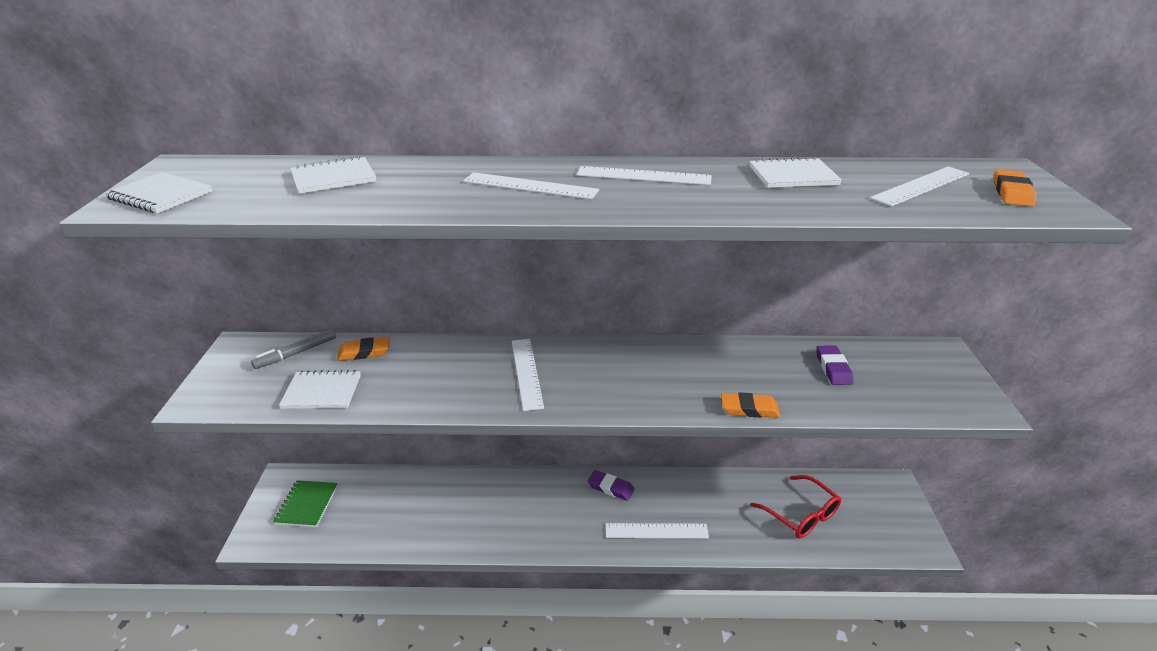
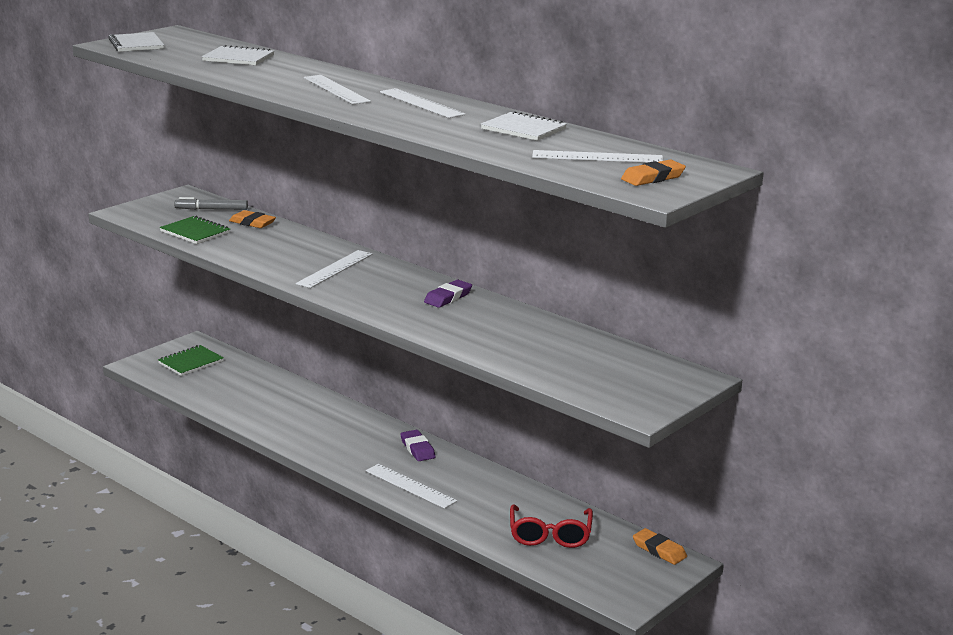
camera: 40 degrees right, 10 degrees down
white notebook [279,370,361,409] -> green notebook [160,216,230,244]
orange eraser [721,392,780,418] -> orange eraser moved to [633,528,687,565]
purple eraser [816,345,854,385] -> purple eraser moved to [424,280,472,308]

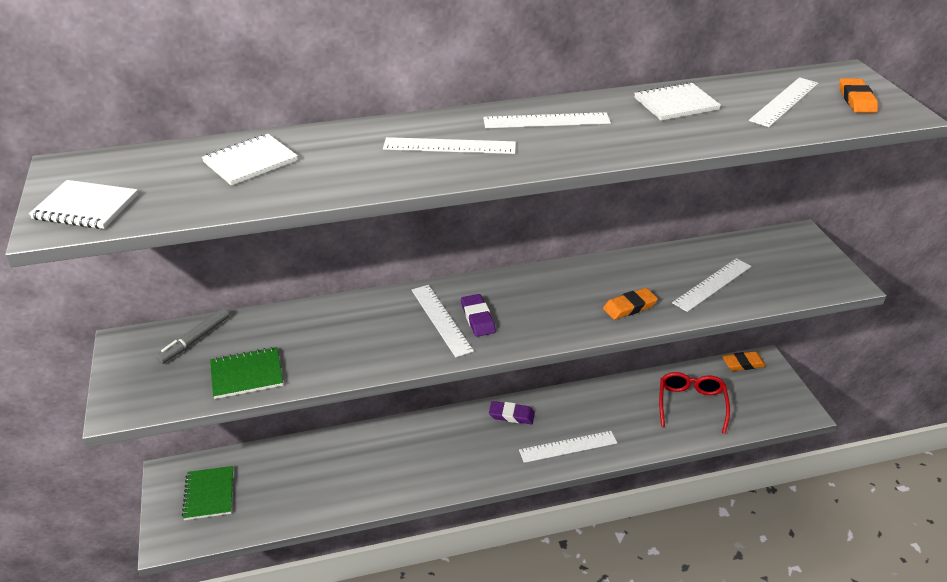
camera: 55 degrees left, 15 degrees up
orange eraser [229,210,276,228] -> orange eraser moved to [603,288,658,320]
purple eraser [424,280,472,308] -> purple eraser moved to [461,294,496,337]
red glasses [510,504,593,548] -> red glasses turned 120 degrees counterclockwise [659,372,730,434]
none -> white ruler [672,258,751,312]

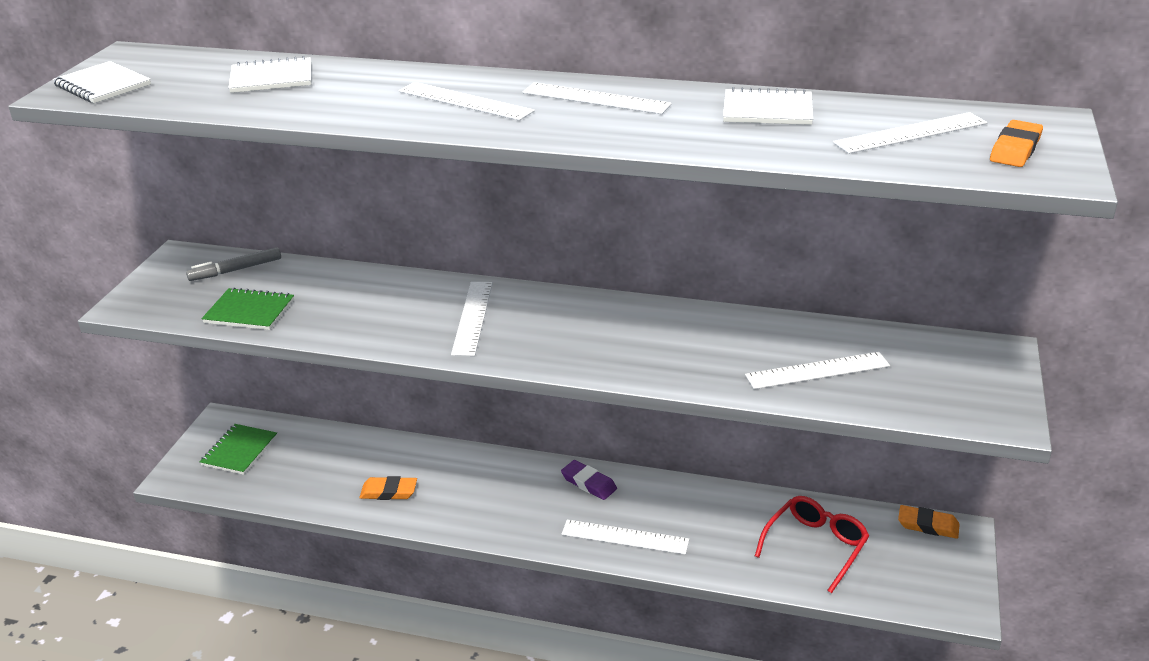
camera: 30 degrees right, 5 degrees down
purple eraser [461,294,496,337] -> none
orange eraser [603,288,658,320] -> orange eraser moved to [359,476,417,500]

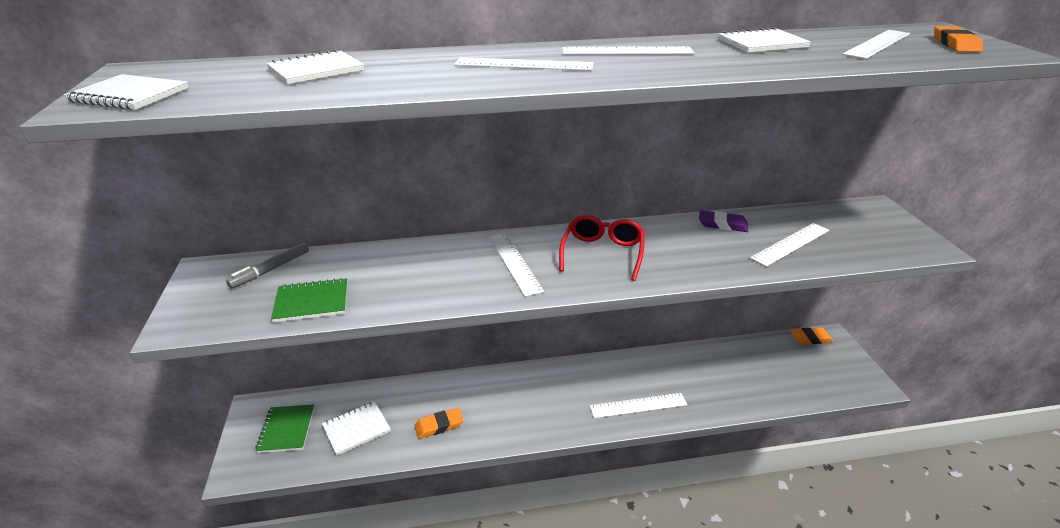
camera: 25 degrees left, 0 degrees up
purple eraser [561,460,617,500] -> purple eraser moved to [699,210,748,232]
red glasses [755,496,869,593] -> red glasses moved to [559,215,645,281]
none -> white notebook [322,401,391,455]

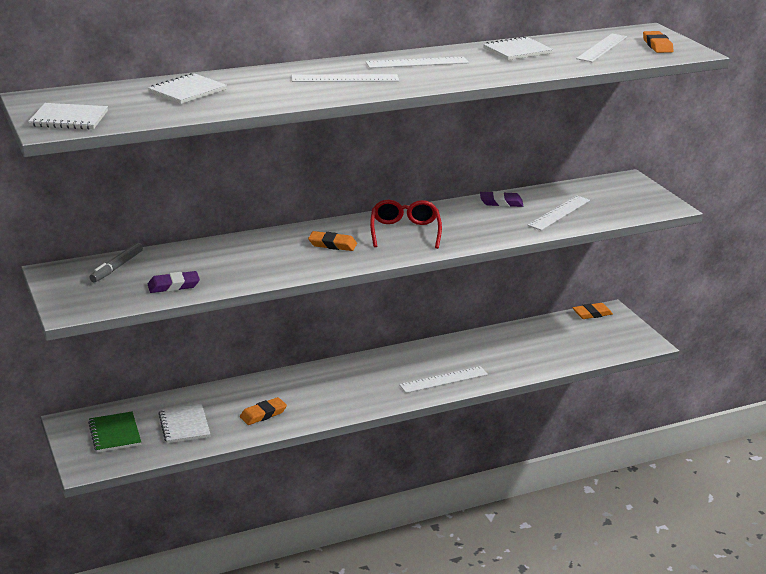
camera: 15 degrees left, 5 degrees down
green notebook [271,278,347,323] -> purple eraser [148,271,200,293]
white notebook [322,401,391,455] -> white notebook turned 60 degrees counterclockwise [158,404,210,443]
white ruler [489,233,544,297] -> orange eraser [308,231,357,251]

